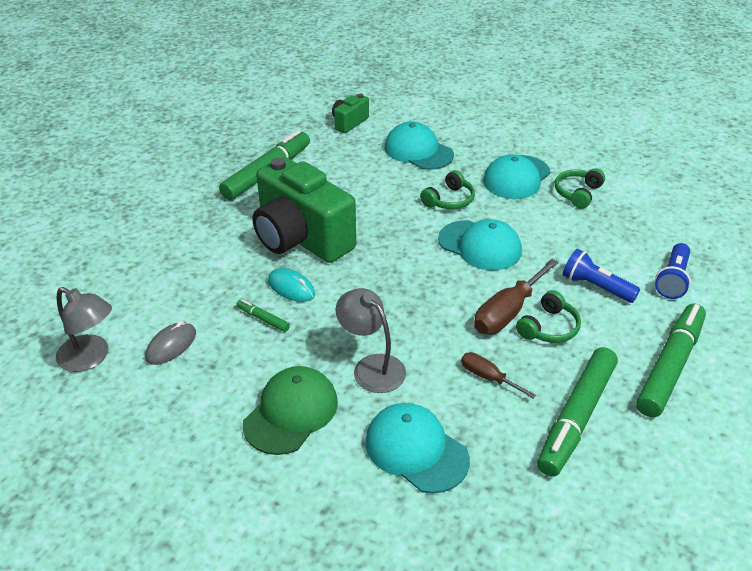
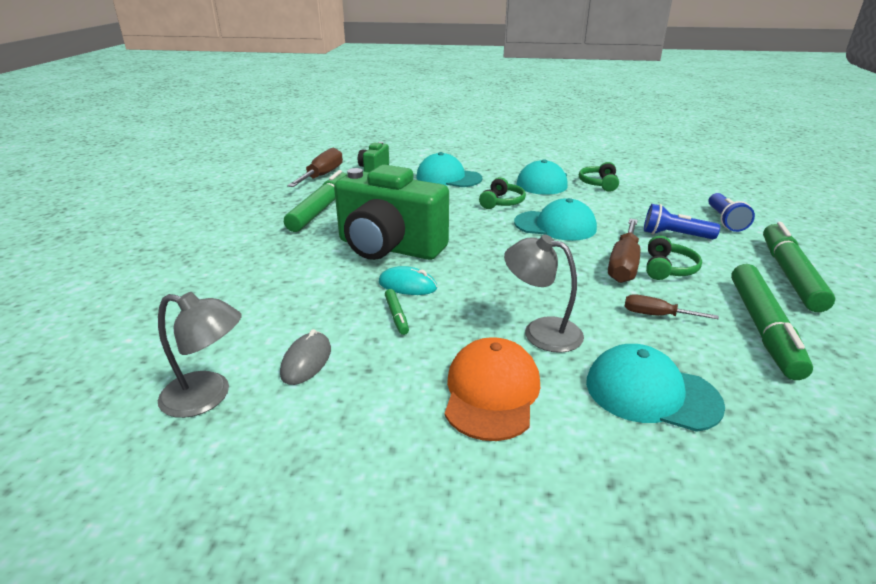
camera: 20 degrees left, 10 degrees down
green marker [237,299,290,332] -> green marker turned 120 degrees counterclockwise [385,289,409,335]
green cap [243,366,338,455] -> orange cap [445,337,540,441]
none -> brown screwdriver [287,148,343,187]

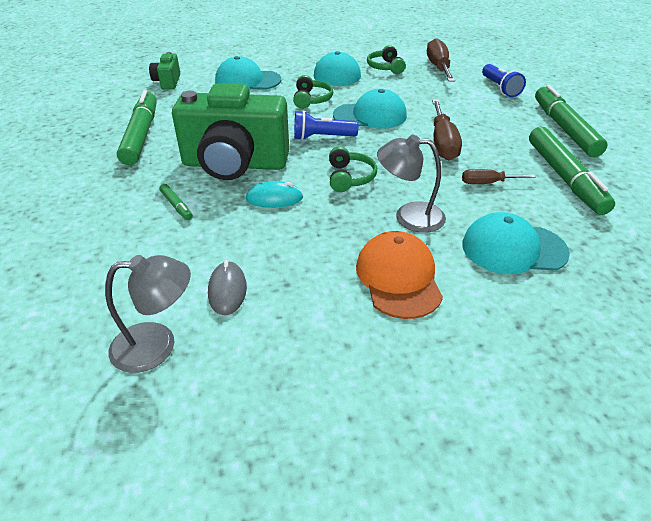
camera: 20 degrees left, 10 degrees up
brown screwdriver [287,148,343,187] -> brown screwdriver moved to [427,38,455,82]
green marker [385,289,409,335] -> green marker moved to [159,184,193,220]
blue flashlight [644,204,720,239] -> blue flashlight moved to [294,110,359,140]
green headphones [646,236,702,280] -> green headphones moved to [329,146,377,192]

